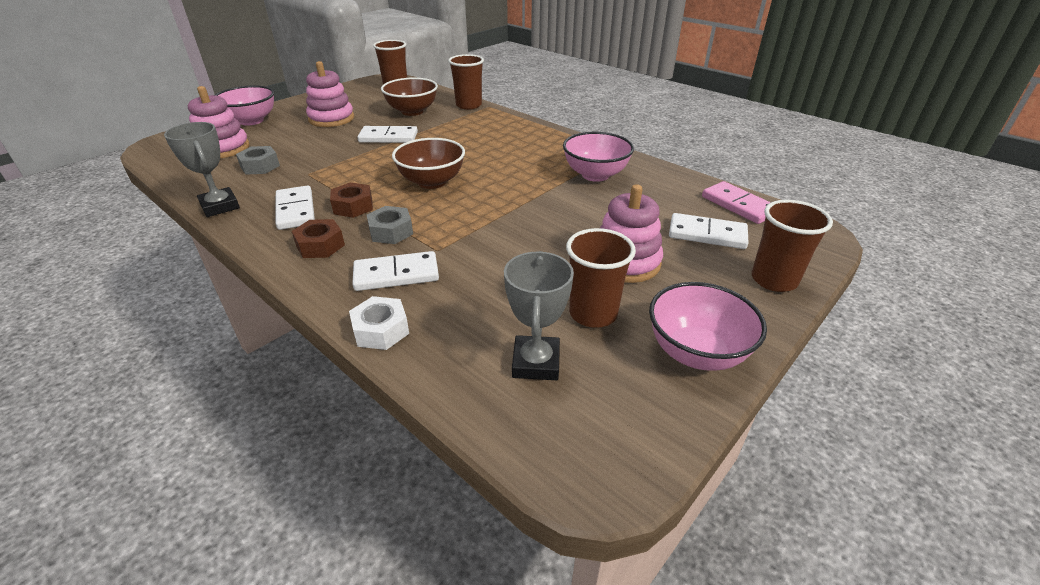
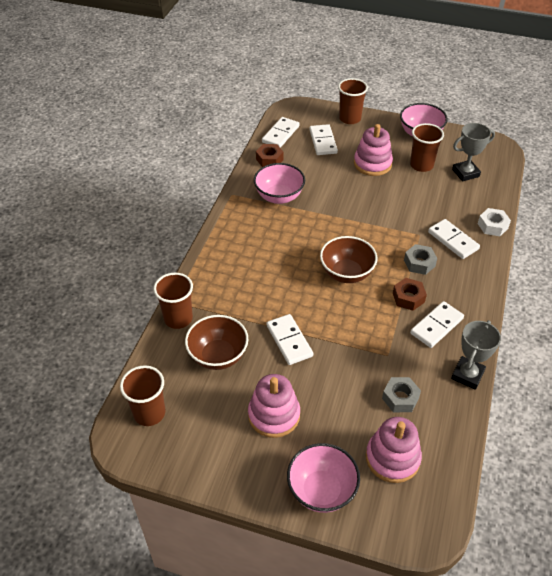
camera: 115 degrees left, 10 degrees up
brown nut [292,219,345,258] -> brown nut moved to [256,144,284,167]
pink domino [702,181,771,224] -> white domino [262,117,300,148]

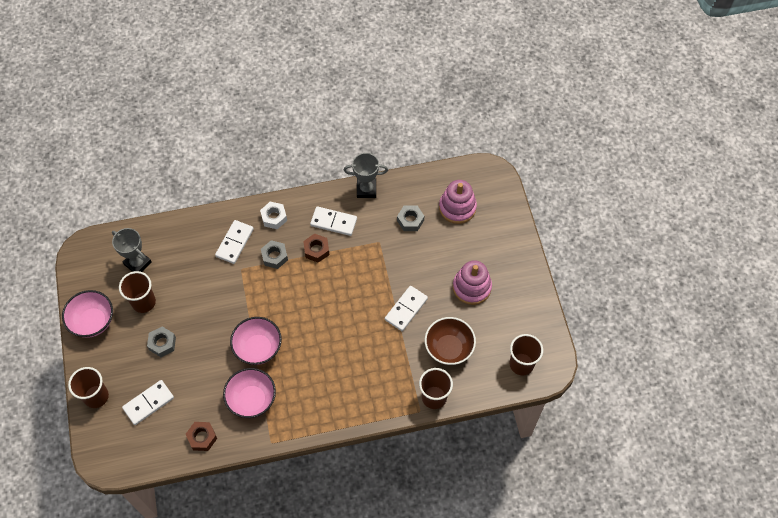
camera: 120 degrees left, 15 degrees up
white domino [262,117,300,148] -> none
pink bowl [287,443,360,513] -> pink bowl moved to [230,317,282,365]
brown bowl [320,236,377,283] -> none
pink stacking toy [354,124,393,176] -> grey nut [147,326,176,357]
white nut [478,208,511,236] -> white nut moved to [260,202,287,229]

